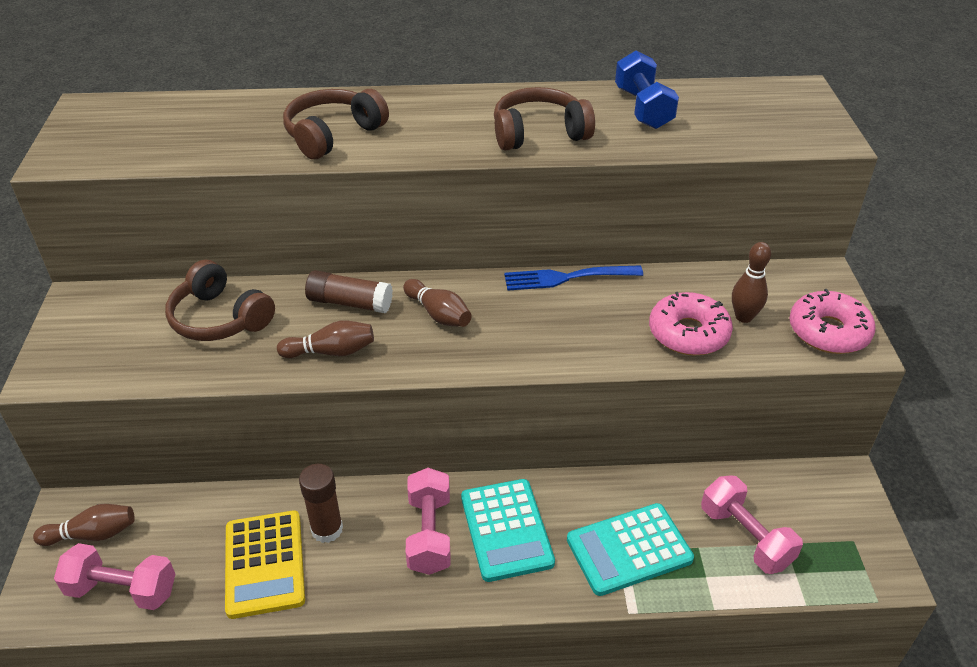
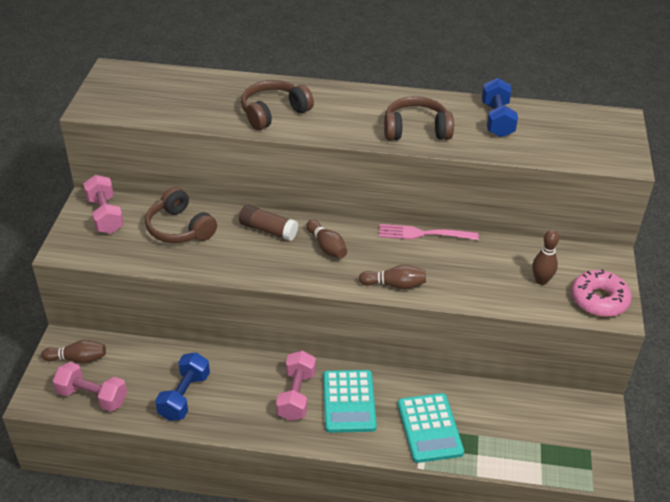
camera: 10 degrees right, 0 degrees up
yellow calculator [225,511,305,619] -> blue dumbbell [155,352,210,421]
brown bowling pin [277,320,374,358] -> brown bowling pin moved to [359,265,426,290]
brown glue stick [299,464,343,543] -> none
blue fork [504,266,643,291] -> pink fork [379,224,479,240]
turquoise calculator [567,503,694,596] -> turquoise calculator turned 90 degrees counterclockwise [398,393,464,463]
pink donut [649,292,733,356] -> none
pink dumbbell [701,475,803,574] -> pink dumbbell moved to [83,175,124,234]

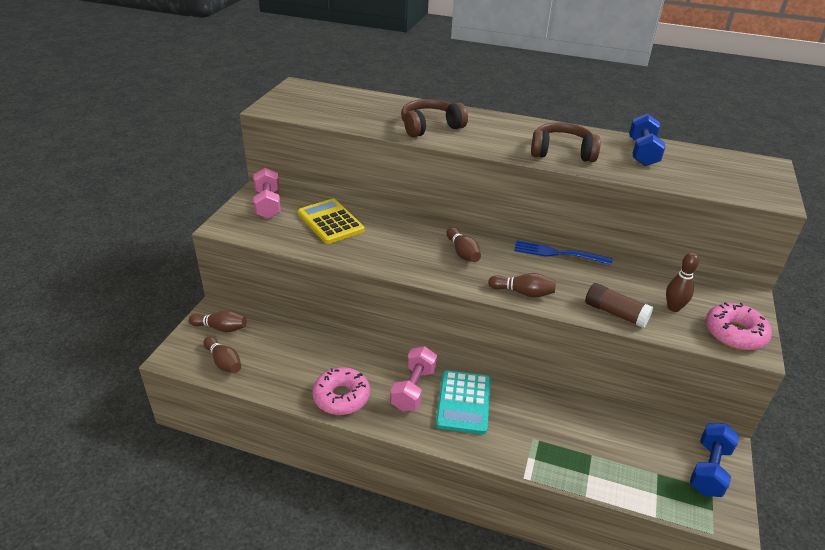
camera: 10 degrees right, 5 degrees down
pink dumbbell [53,362,127,412] -> brown bowling pin [203,336,241,373]
brown headphones [145,187,217,243] -> yellow calculator [298,199,365,244]
blue dumbbell [155,352,210,421] -> blue dumbbell moved to [690,423,739,497]
brown glue stick [239,205,298,241] -> brown glue stick moved to [585,283,653,328]
pink fork [379,224,479,240] -> blue fork [514,240,613,265]
turquoise calculator [398,393,464,463] -> none
none -> pink donut [312,367,370,415]

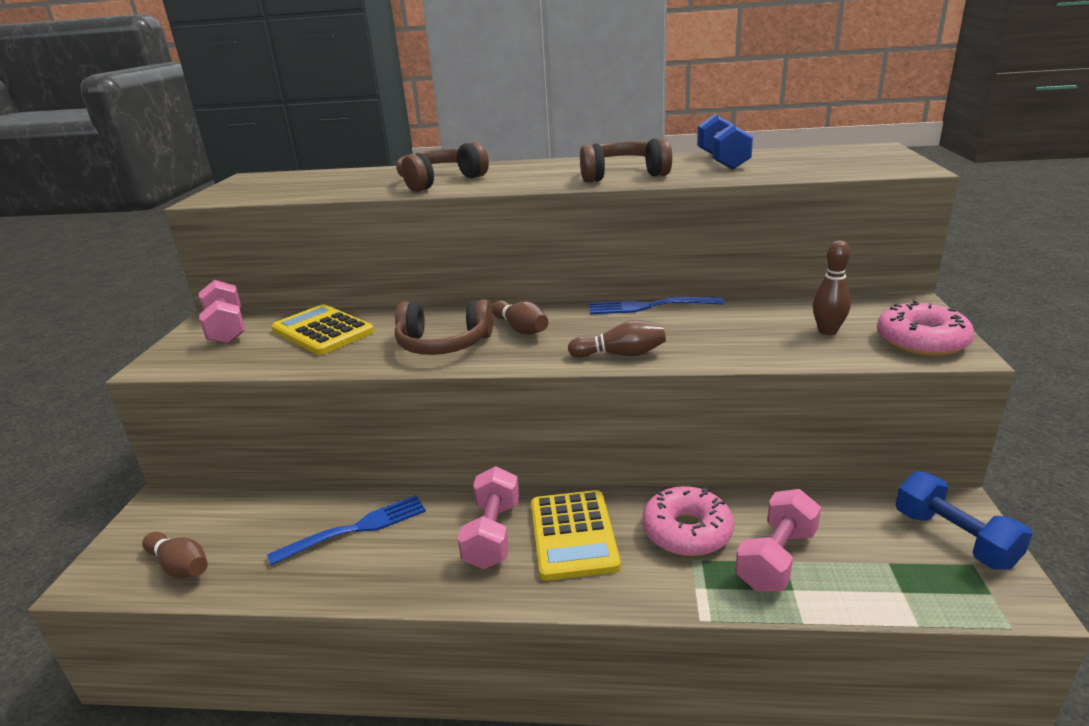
camera: 10 degrees left, 10 degrees down
brown bowling pin [189,310,247,332] -> none
pink donut [312,367,370,415] -> pink donut moved to [643,486,734,556]
turquoise calculator [436,370,491,434] -> yellow calculator [531,490,621,581]
brown glue stick [585,283,653,328] -> none
blue dumbbell [690,423,739,497] -> blue dumbbell turned 45 degrees counterclockwise [896,471,1032,570]
none -> blue fork [267,495,426,566]
none -> brown headphones [395,299,493,355]
none -> pink dumbbell [735,489,821,592]

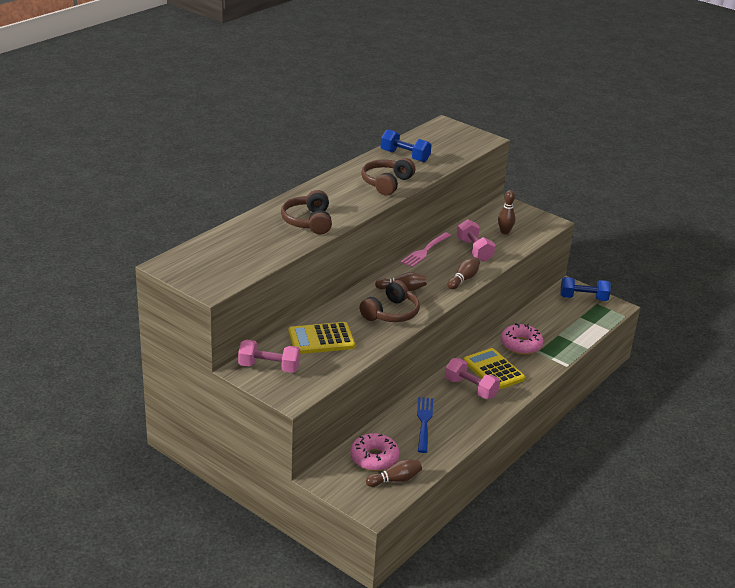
camera: 60 degrees left, 5 degrees up
yellow calculator [531,490,621,581] -> yellow calculator turned 150 degrees counterclockwise [463,348,525,390]
blue fork [589,297,724,314] -> pink fork [400,232,451,267]
pink dumbbell [735,489,821,592] -> pink dumbbell moved to [457,219,495,262]
pink donut [877,300,974,356] -> pink donut moved to [350,433,399,471]

